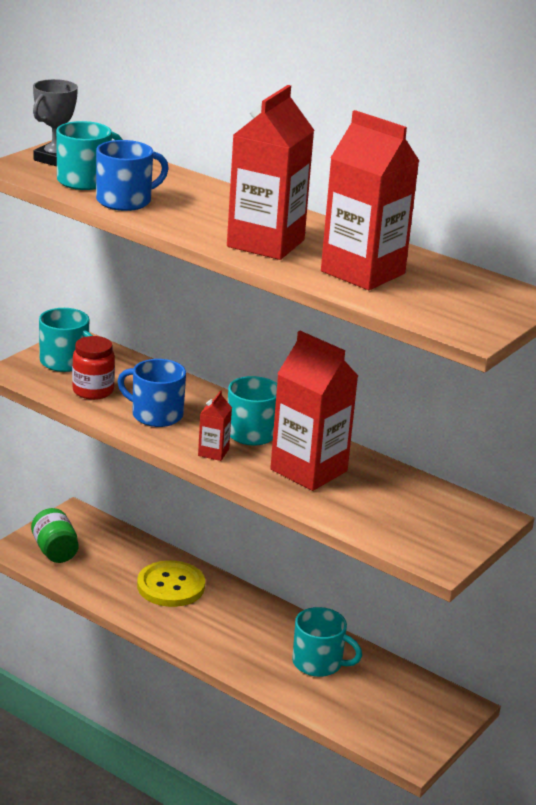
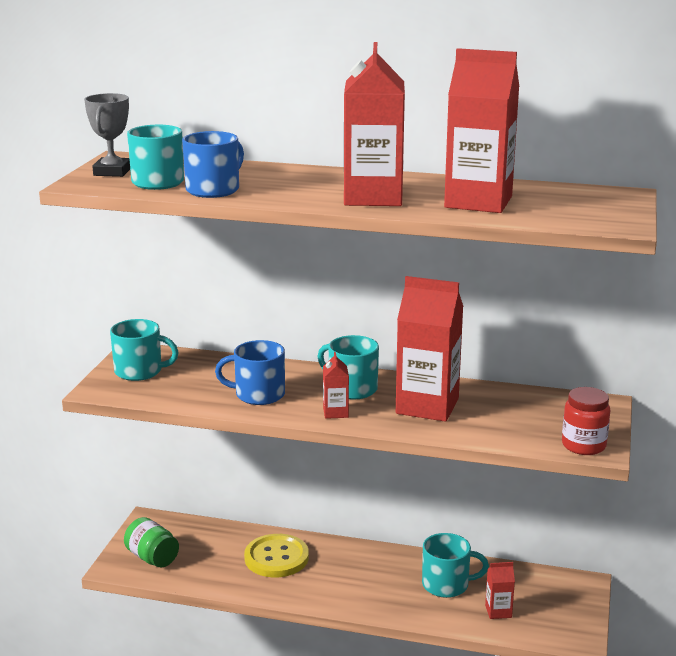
camera: 20 degrees left, 5 degrees down
red jar [72,336,115,400] -> red jar moved to [562,387,611,455]
none -> red carton [485,562,515,619]

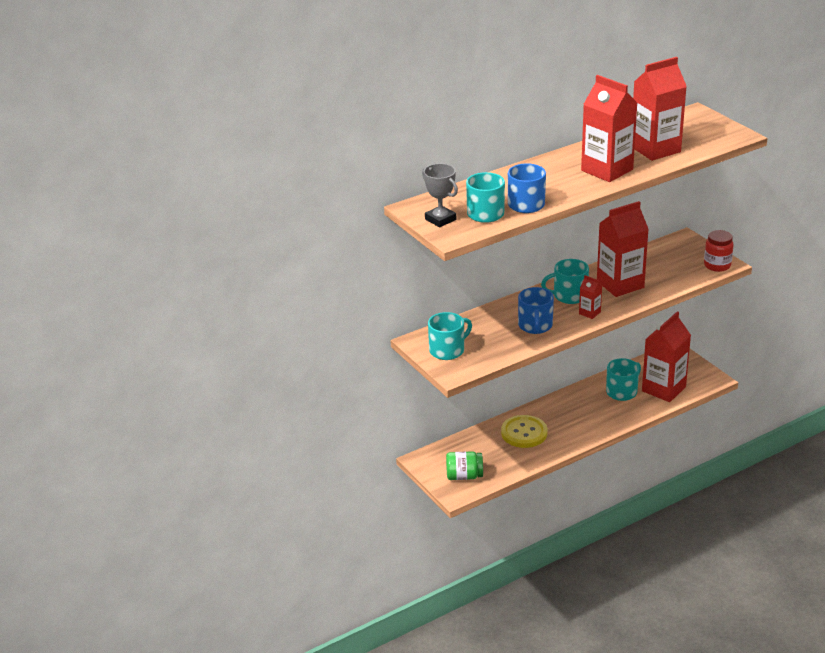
camera: 45 degrees left, 10 degrees up
blue mug [215,340,285,405] -> blue mug turned 45 degrees counterclockwise [518,287,554,334]
red carton [485,562,515,619] -> red carton [642,311,691,402], size x2.22

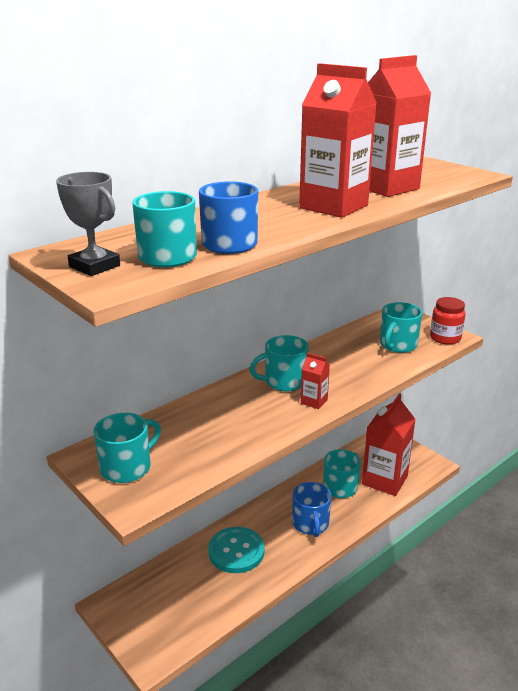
camera: 10 degrees left, 5 degrees down
green jar [446,451,483,480] -> none
yellow button [501,415,547,448] -> turquoise button [208,527,264,573]
blue mug [518,287,554,334] -> blue mug moved to [292,482,331,537]
red carton [597,201,649,297] -> none
none -> turquoise mug [380,302,422,353]

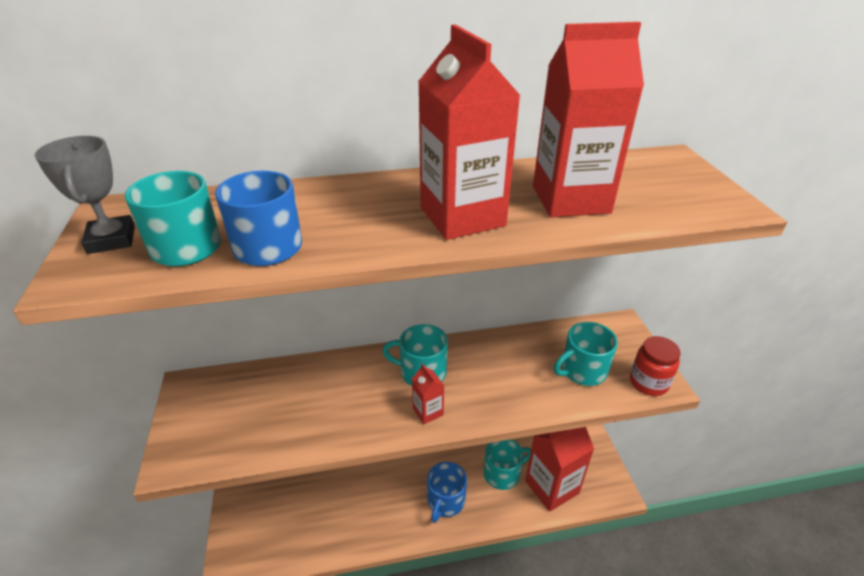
camera: 30 degrees right, 10 degrees up
turquoise mug [94,413,161,483] -> none
turquoise button [208,527,264,573] -> none

